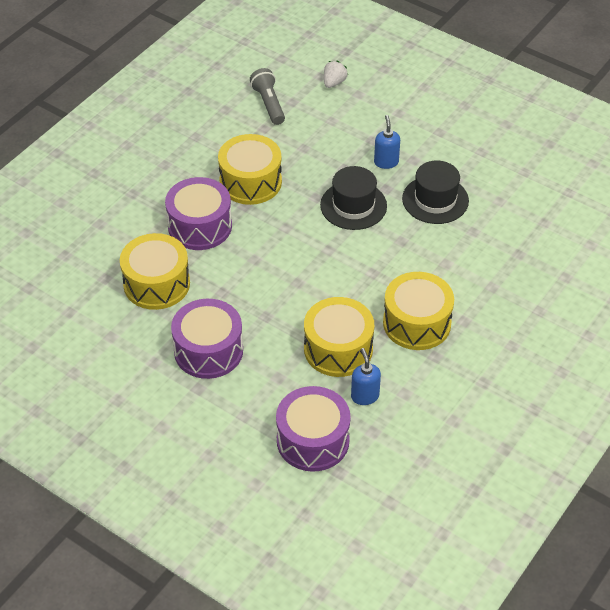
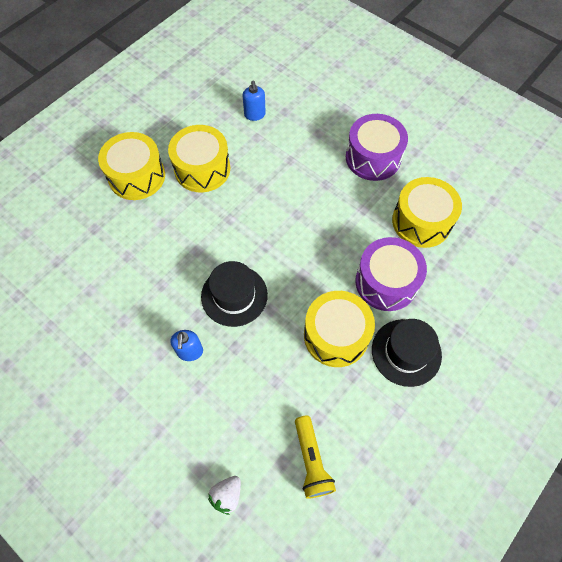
camera: 175 degrees left, 15 degrees up
grey flashlight [250,68,285,125] -> yellow flashlight [295,416,336,499]
purple drum [276,386,351,472] -> none
yellow drum [304,297,374,377] -> yellow drum moved to [98,132,165,200]
black hat [402,160,469,224] -> black hat moved to [372,319,442,387]

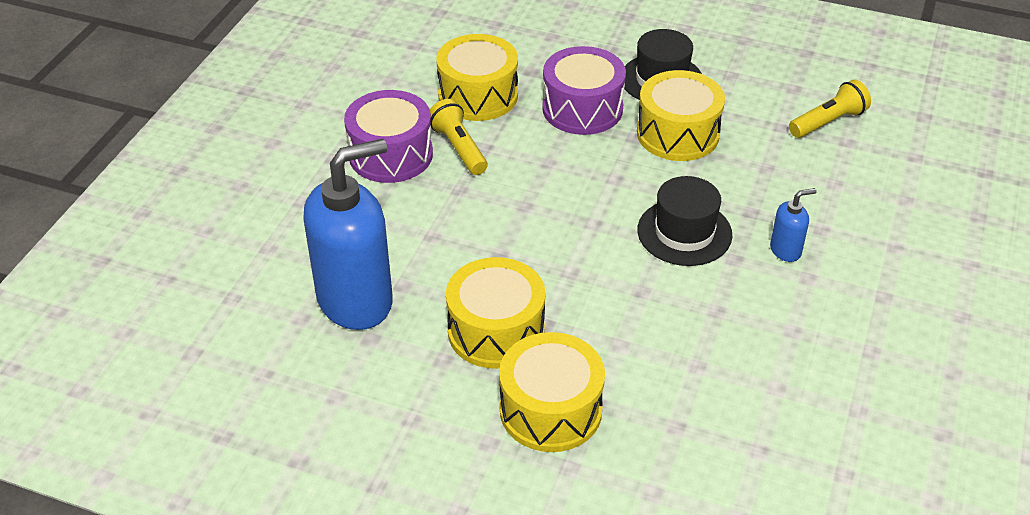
camera: 110 degrees left, 20 degrees down
white strawberry [208,476,241,515] -> none
blue soap dispenser [243,80,266,121] -> blue soap dispenser [303,139,393,330], size x2.36
none -> yellow flashlight [430,99,487,175]

